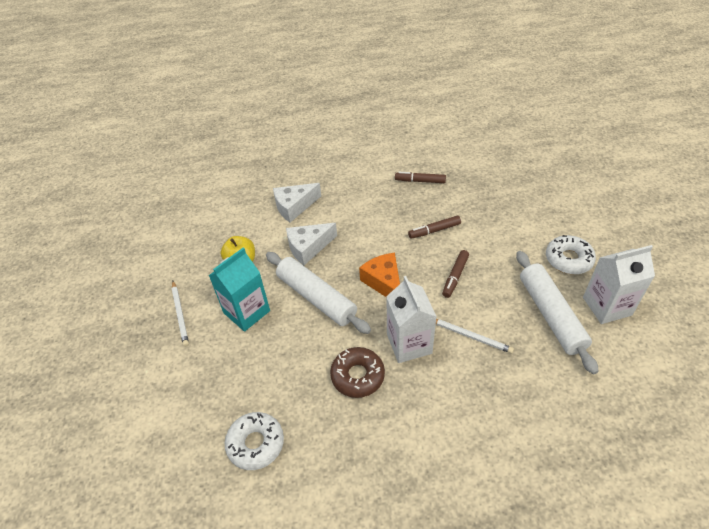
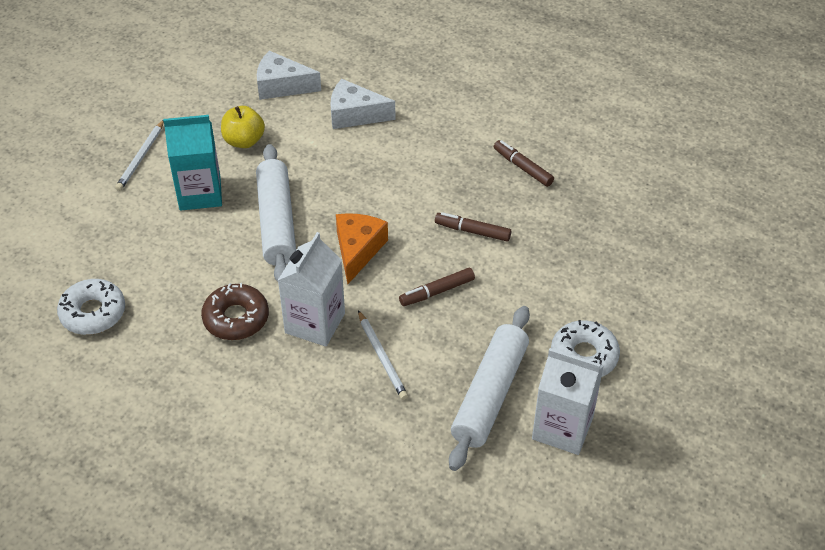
camera: 35 degrees right, 0 degrees up
white cheese [286,223,337,265] -> white cheese moved to [257,51,321,100]

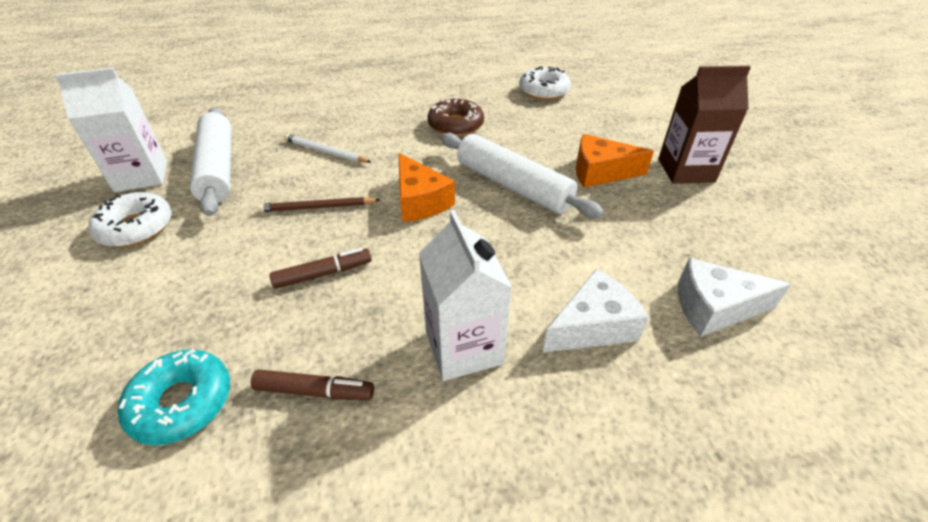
camera: 140 degrees right, 5 degrees down
white pencil [115,120,164,191] -> brown carton [658,65,751,184]
turquoise carton [163,115,222,210] -> orange cheese [576,134,654,188]
yellow apple [221,106,265,148] -> none
white cheese [257,51,321,100] -> white cheese turned 150 degrees counterclockwise [678,258,791,337]
white carton [278,232,345,347] -> white carton moved to [419,210,512,381]
brown marker [399,268,475,306] -> brown pencil [257,197,380,212]
none -> turquoise donut [118,349,230,445]

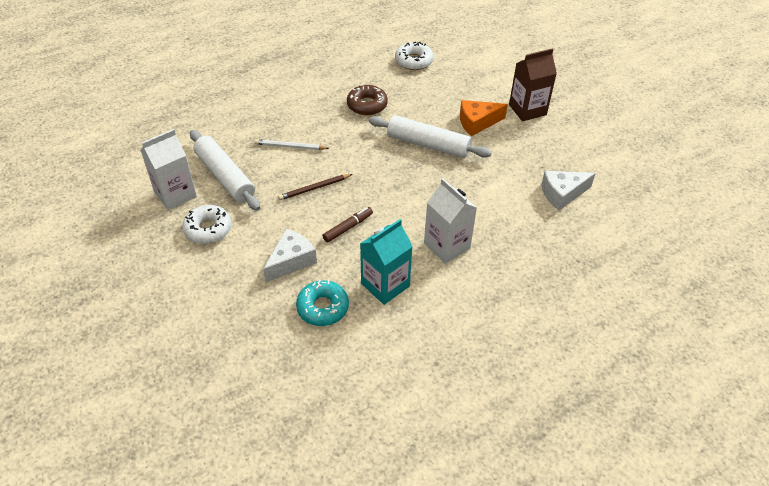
camera: 20 degrees left, 5 degrees up
brown marker [251,370,374,400] -> turquoise carton [360,219,413,305]
orange cheese [398,153,455,222] -> none
white cheese [543,269,649,353] -> white cheese moved to [263,229,317,282]

